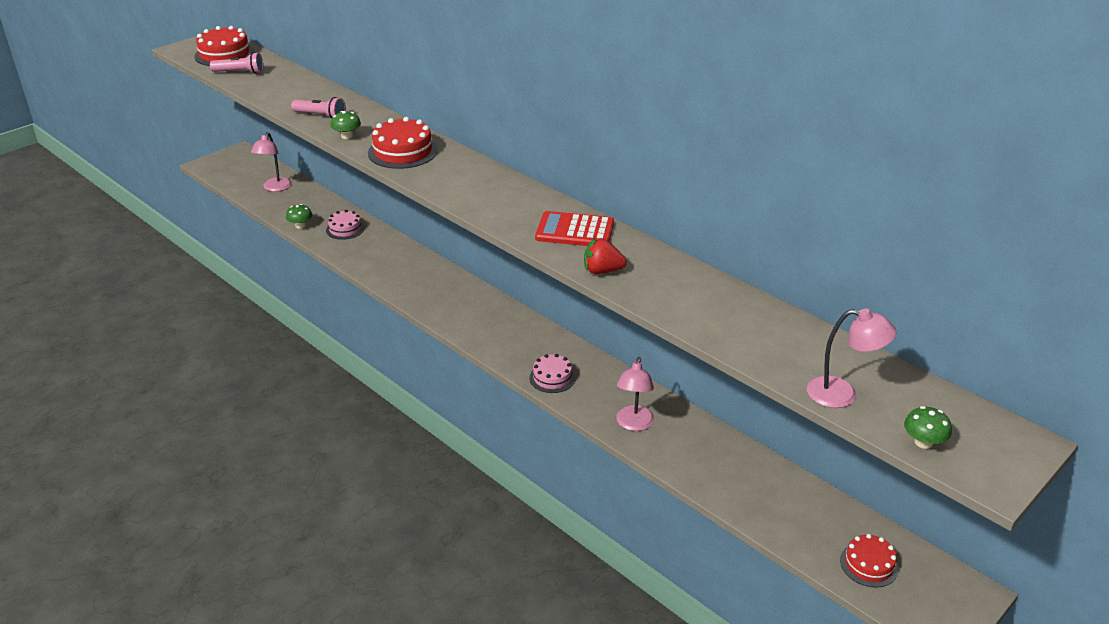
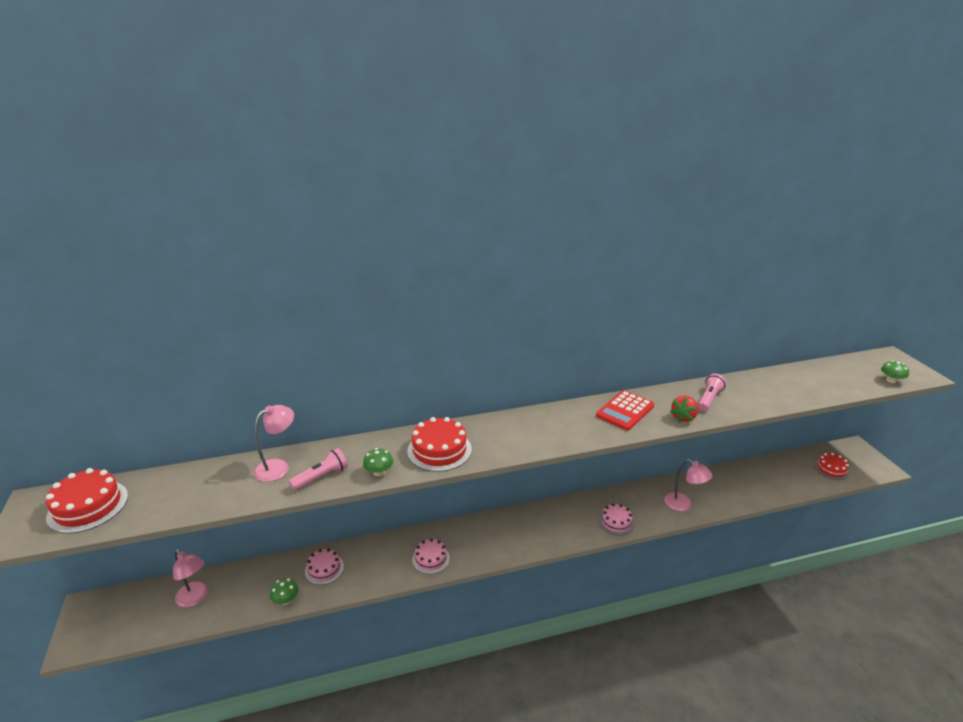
camera: 60 degrees left, 5 degrees down
pink flashlight [210,52,263,74] -> pink flashlight moved to [698,374,726,411]
pink lamp [807,309,897,408] -> pink lamp moved to [254,405,294,482]
none -> pink cake [412,538,450,574]

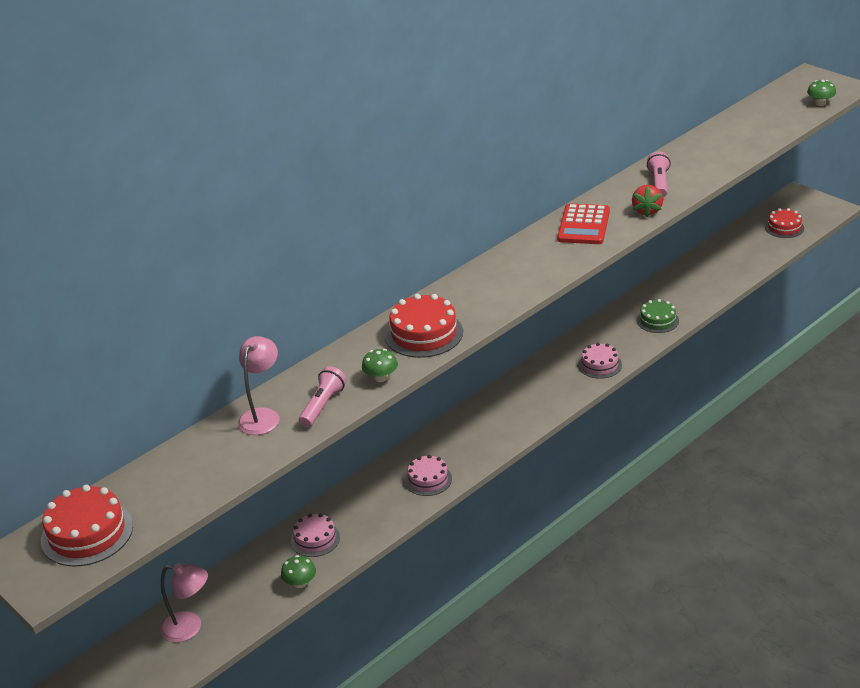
camera: 25 degrees left, 5 degrees up
pink lamp [665,459,713,511] -> green cake [637,299,679,333]

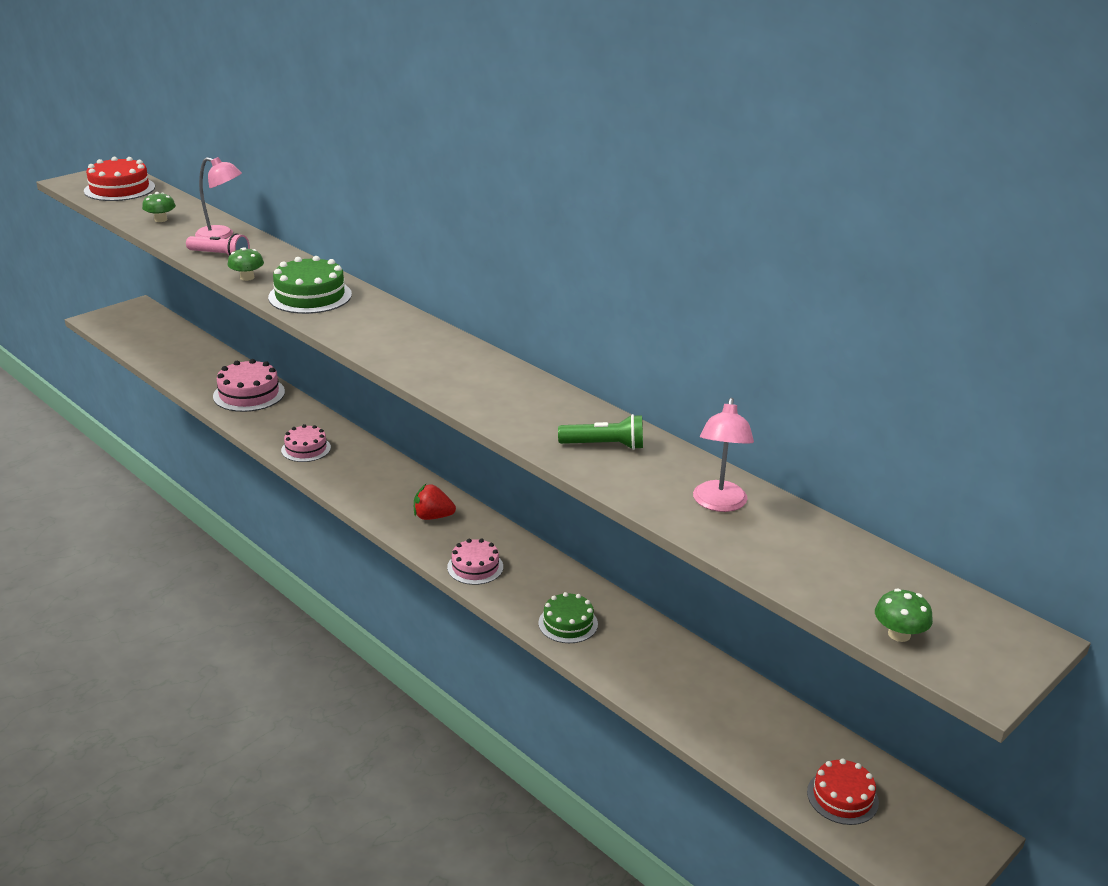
camera: 85 degrees right, 5 degrees down
pink lamp [160,563,208,642] -> pink lamp moved to [693,397,754,512]
green mushroom [281,555,316,588] -> green mushroom moved to [142,192,176,222]
pink cake [291,513,340,557] -> pink cake [213,359,285,412], size x1.55
red cake [385,294,463,358] -> green cake [268,256,352,314]
red calculator [557,203,610,244] -> none
red strawberry [632,185,663,217] -> red strawberry moved to [414,484,456,520]
pink flashlight [647,151,671,197] -> green flashlight [558,414,643,450]

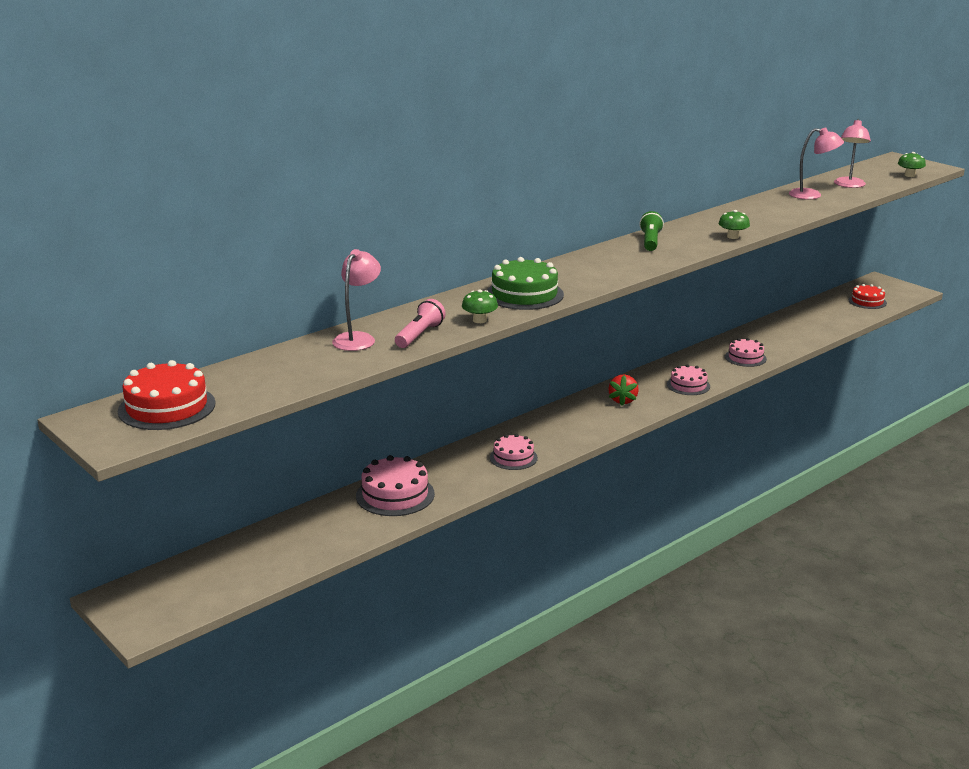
camera: 85 degrees left, 5 degrees down
green mushroom [142,192,176,222] -> green mushroom moved to [719,210,750,239]
green cake [538,592,598,643] -> pink cake [725,338,767,367]
green flashlight [558,414,643,450] -> green flashlight moved to [639,211,664,251]
none -> pink lamp [834,119,871,188]

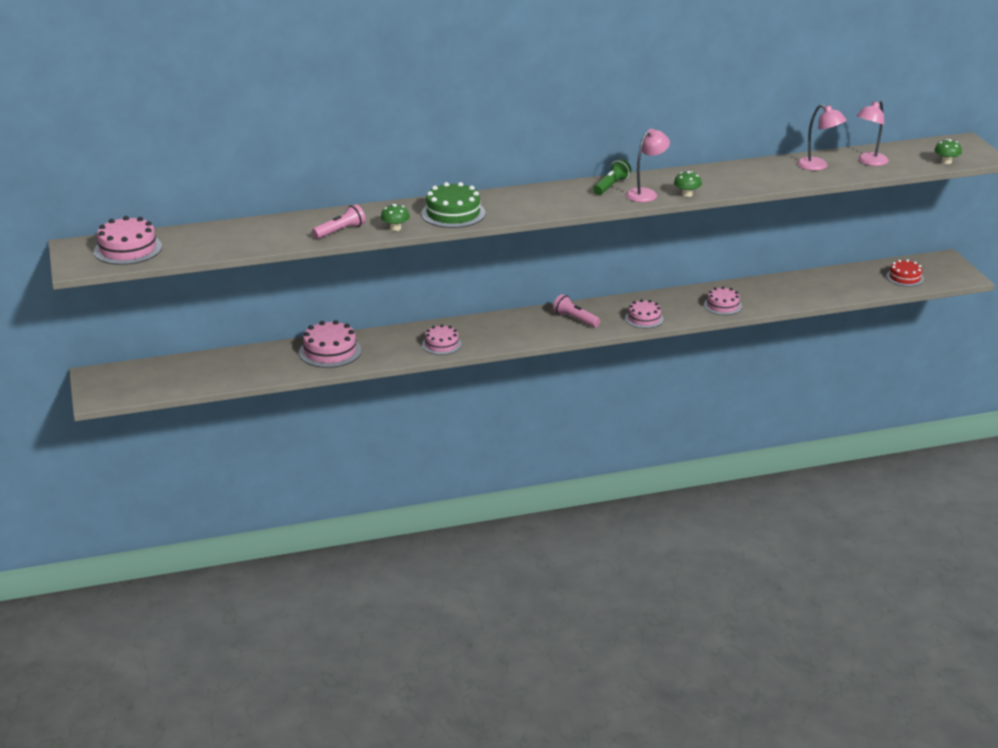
camera: 25 degrees right, 5 degrees up
red cake [118,360,215,430] -> pink cake [94,216,162,265]
pink lamp [332,249,381,351] -> pink lamp moved to [626,129,670,202]
red strawberry [608,374,639,406] -> pink flashlight [553,294,600,327]

